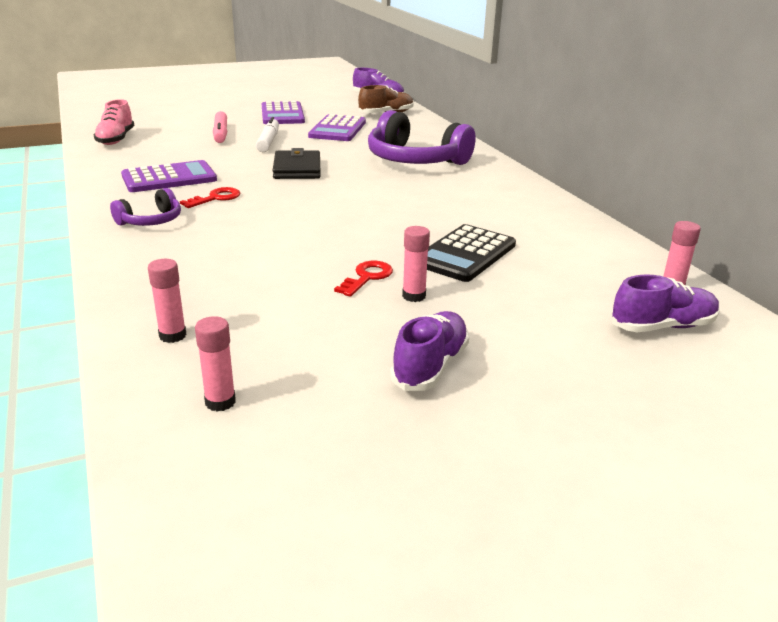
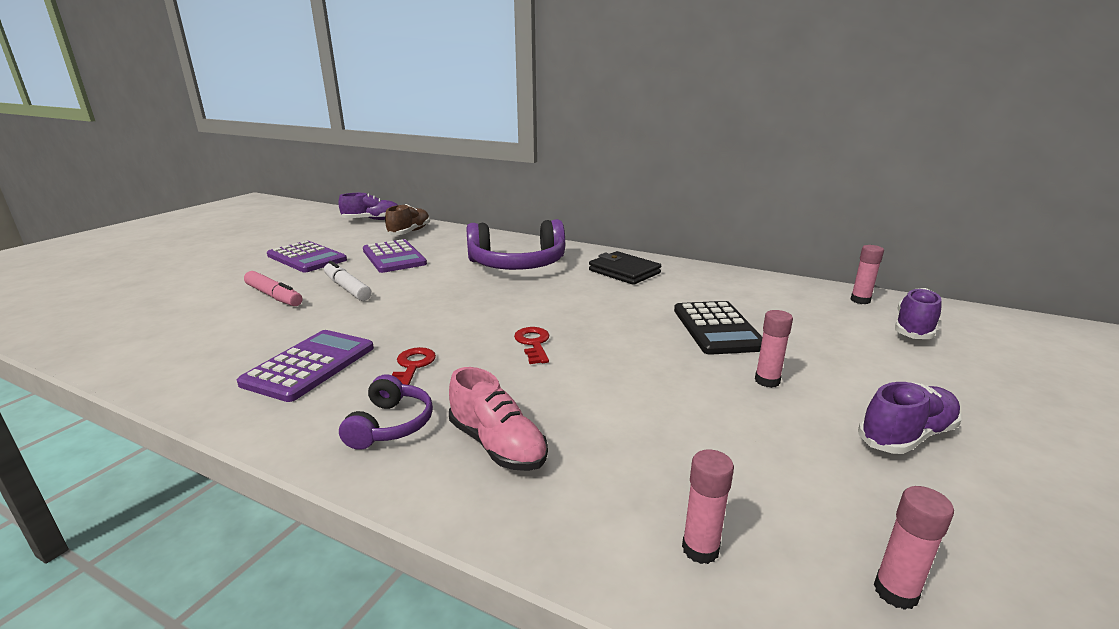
camera: 40 degrees left, 5 degrees down
pink shoe [94,99,134,145] -> pink shoe moved to [449,367,548,471]
black wallet [273,148,321,179] -> black wallet moved to [589,251,661,285]
red key [334,261,393,297] -> red key moved to [514,327,549,364]
purple shoe [390,311,469,391] -> purple shoe turned 75 degrees clockwise [858,382,962,454]

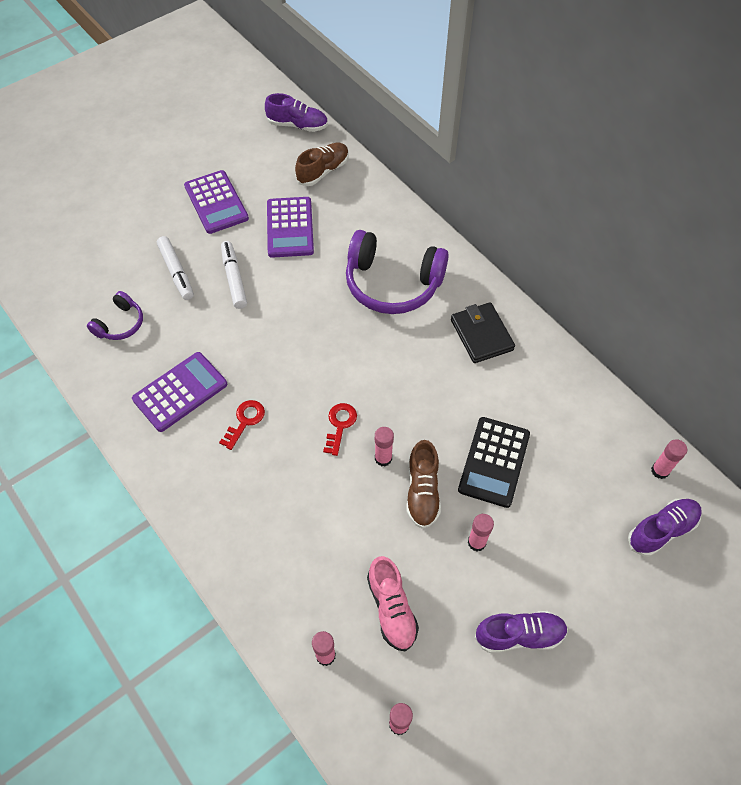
camera: 25 degrees right, 35 degrees up
pink marker [244,271,303,306] -> white marker [157,236,194,300]
purple headphones [339,374,433,450] -> purple headphones moved to [87,291,143,340]
pink shoe [449,367,548,471] -> pink shoe moved to [367,556,419,651]
none -> pink glue stick [375,427,394,466]
none -> brown shoe [406,440,441,529]

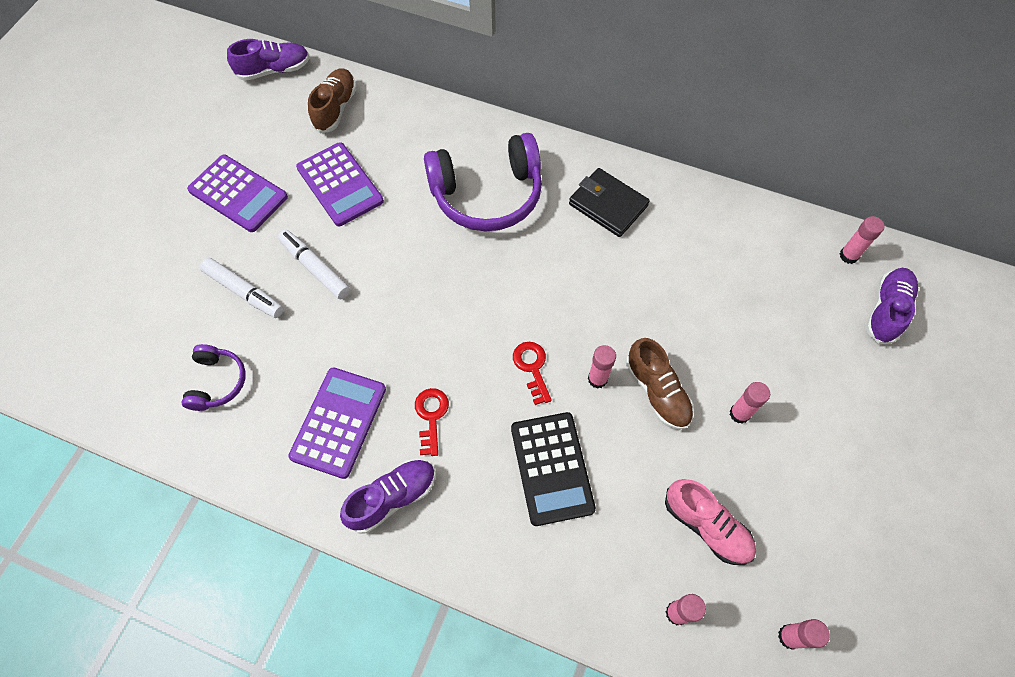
camera: 30 degrees left, 5 degrees up
black calculator [458,417,530,508] -> black calculator moved to [511,412,596,526]
purple shoe [475,611,568,653] -> purple shoe moved to [340,459,436,534]

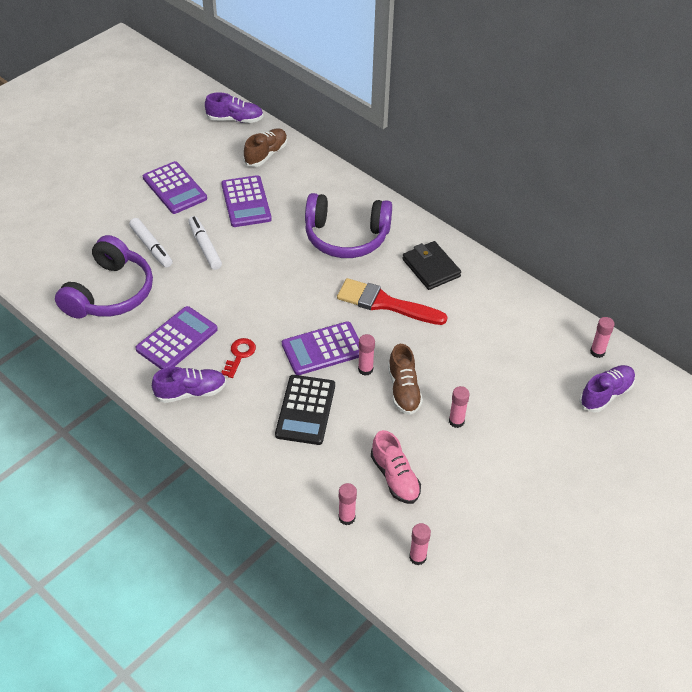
camera: 20 degrees right, 15 degrees down
purple headphones [182,344,246,411] -> purple headphones [55,235,153,319], size x1.99
red key [513,342,552,405] -> purple calculator [282,321,359,375]
none -> red brush [337,278,448,325]

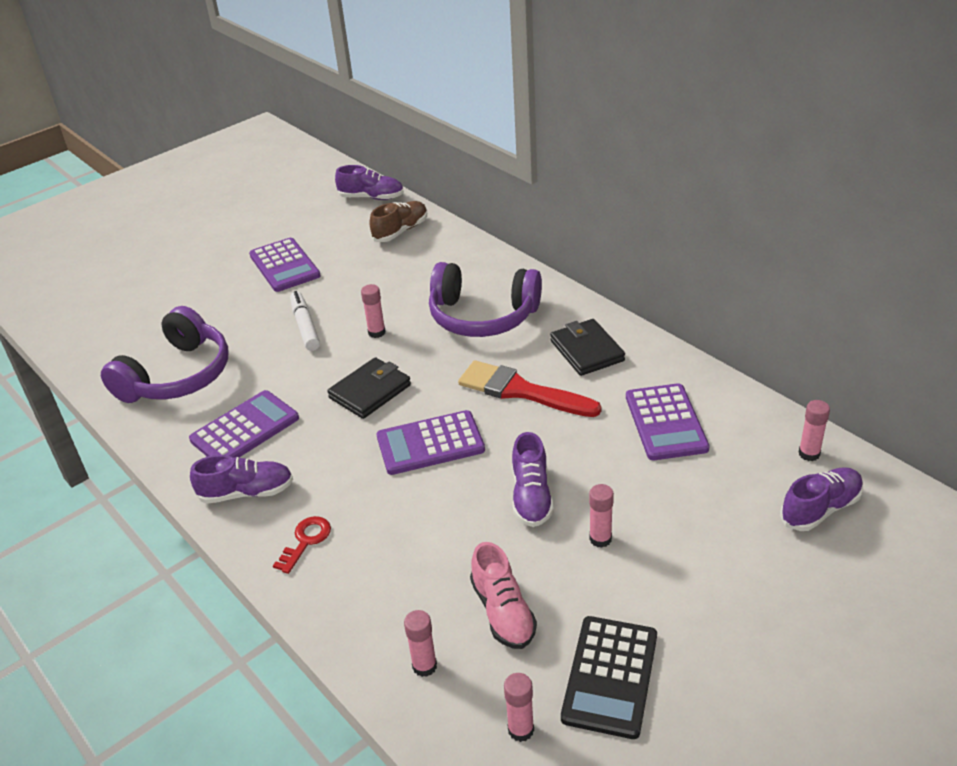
camera: 10 degrees right, 10 degrees down
white marker [129,218,172,268] -> none
purple calculator [221,175,272,227] -> purple calculator moved to [626,383,709,460]
red key [221,338,256,378] -> red key moved to [273,516,331,574]
black calculator [275,375,335,445] -> black calculator moved to [561,616,657,739]
pink glue stick [358,334,375,376] -> pink glue stick moved to [361,284,385,338]
brown shoe [388,344,423,415] -> purple shoe [512,432,554,527]
none -> black wallet [327,357,411,419]

